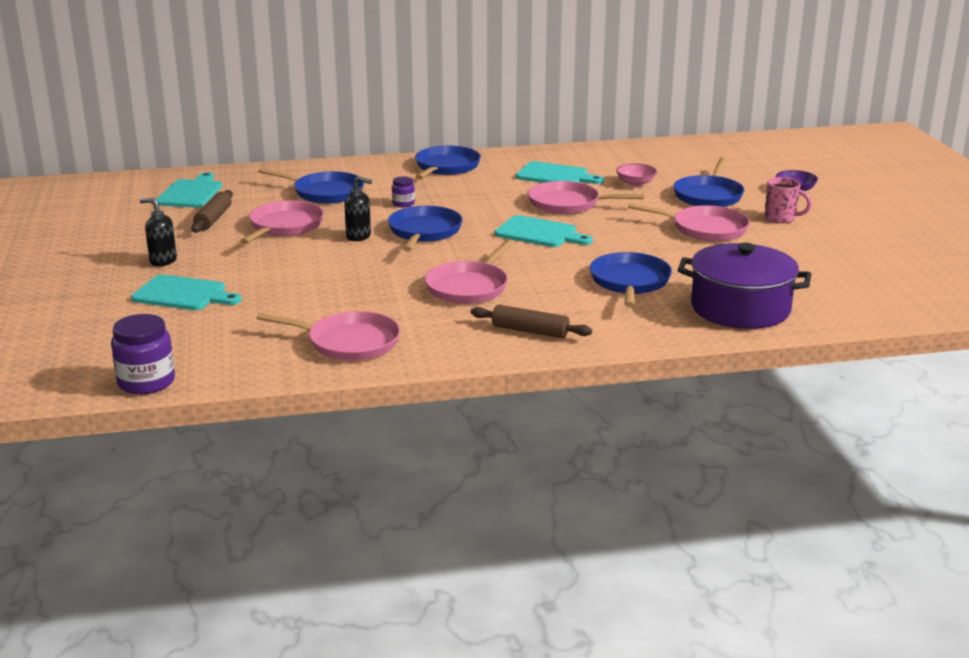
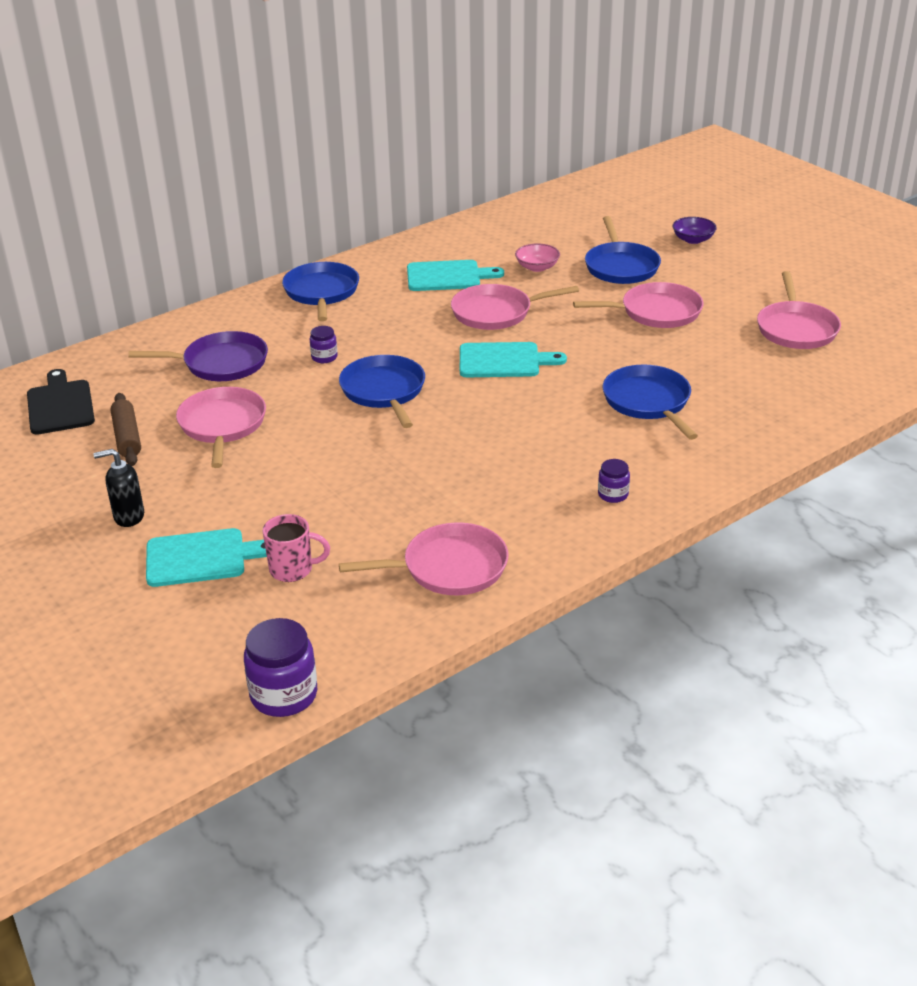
camera: 25 degrees left, 10 degrees up
turquoise cutting board [156,172,222,208] -> black cutting board [27,369,95,435]
blue pan [258,168,364,204] -> purple pan [128,331,268,381]
black soap dispenser [344,176,372,241] -> none
pink pan [425,239,514,304] -> pink pan moved to [757,271,841,349]
brown rolling pin [471,305,592,338] -> purple jar [598,459,630,503]
purple pot [678,243,811,329] -> none
pink mug [765,177,812,223] -> pink mug moved to [263,514,330,582]

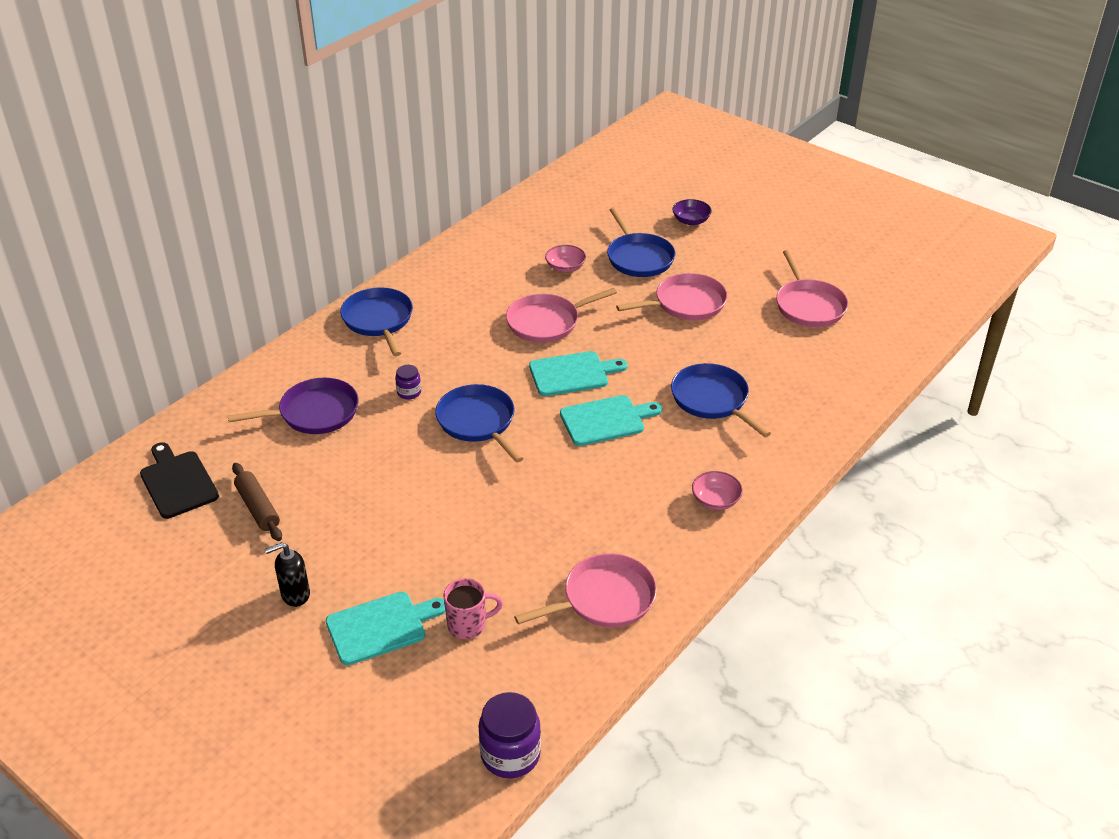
camera: 15 degrees left, 5 degrees up
pink pan [176,387,266,468] -> none
turquoise cutting board [407,260,504,291] -> turquoise cutting board moved to [560,395,662,446]
purple jar [598,459,630,503] -> pink bowl [692,471,743,510]

